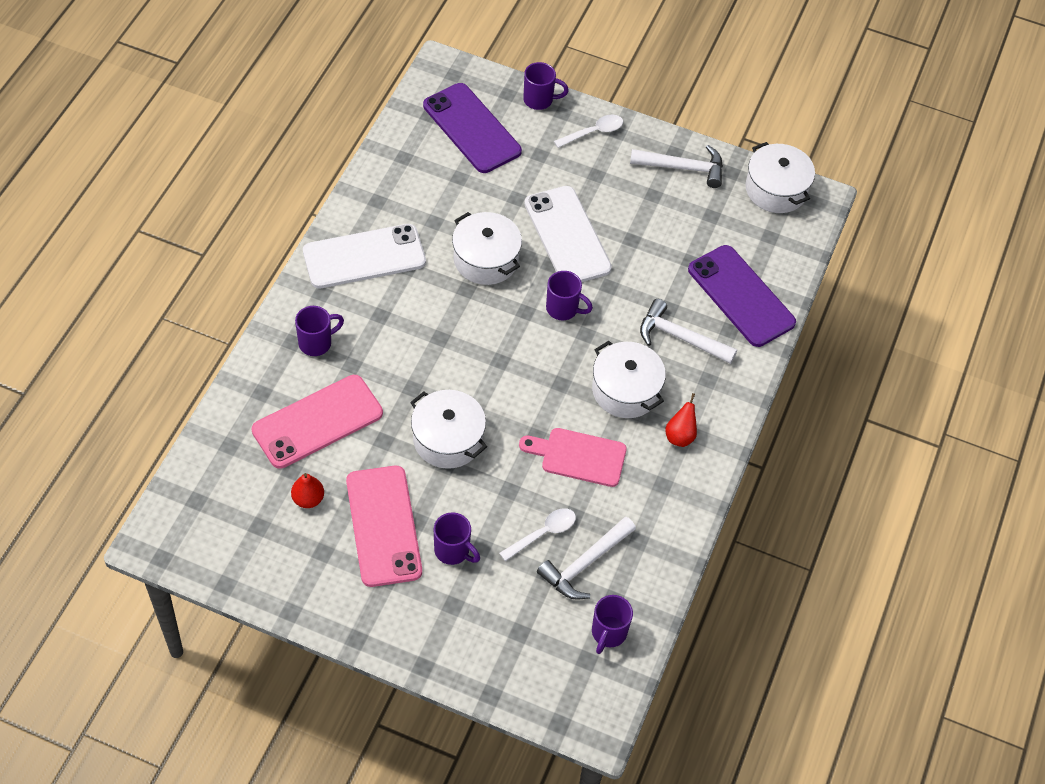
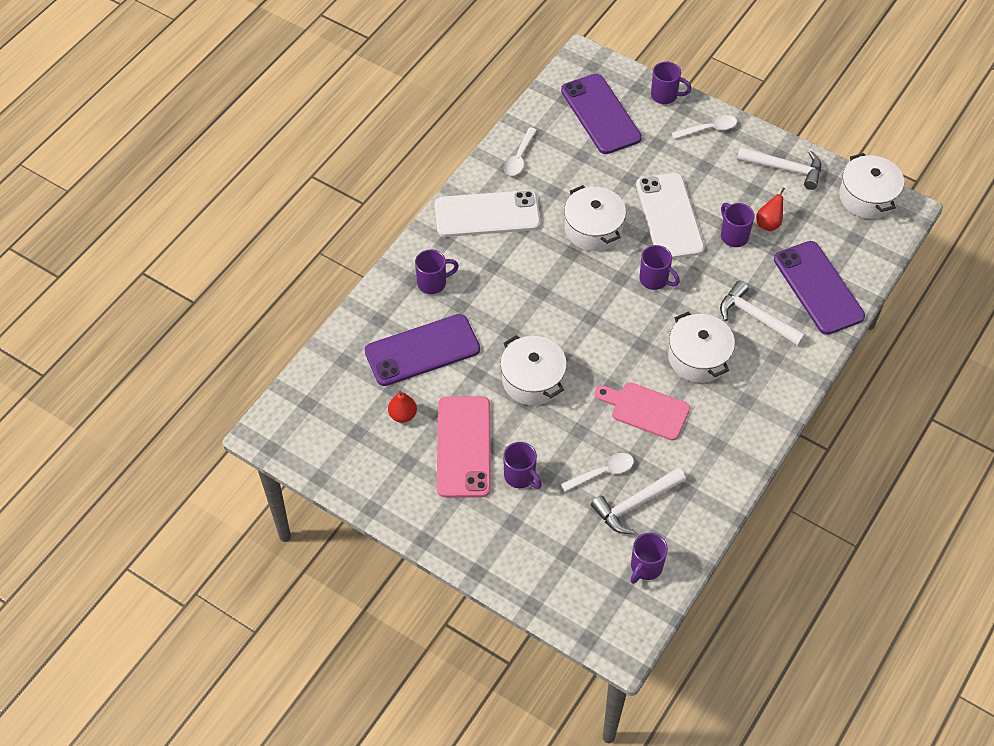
camera: 15 degrees right, 0 degrees up
pink phone [252,375,383,468] -> purple phone [365,314,480,386]
red pear [665,393,697,447] -> red pear moved to [756,187,785,231]
none -> white spoon [504,127,537,176]
none -> purple mug [721,203,755,247]

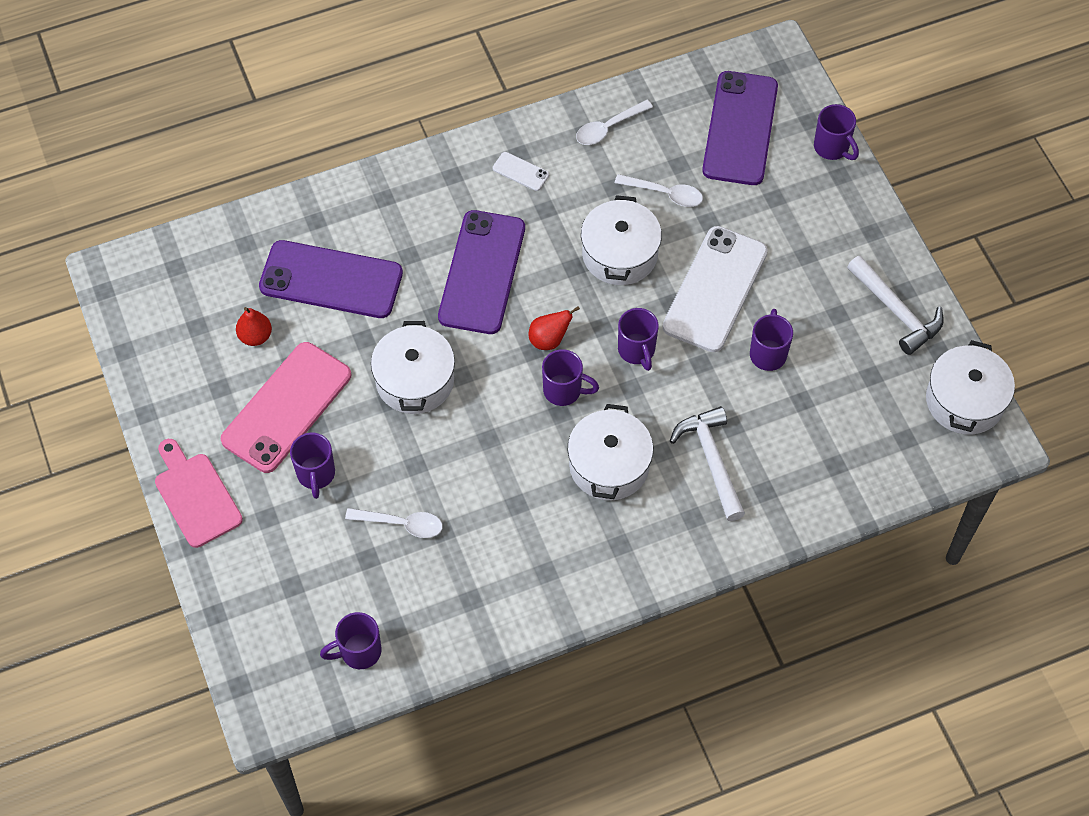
camera: 35 degrees right, 5 degrees up
purple mug [415,249,459,294] -> purple mug moved to [542,349,599,406]
white phone [435,190,540,237] -> white phone [493,152,549,191], size x0.41
white hammer [591,468,686,534] -> none
pink cutting board [595,382,690,441] -> pink cutting board moved to [155,439,243,548]
white spoon [672,115,737,139] -> white spoon moved to [615,174,703,207]
red pear [756,187,785,231] -> red pear moved to [529,306,580,350]
purple phone [774,241,865,335] -> purple phone moved to [438,210,525,334]

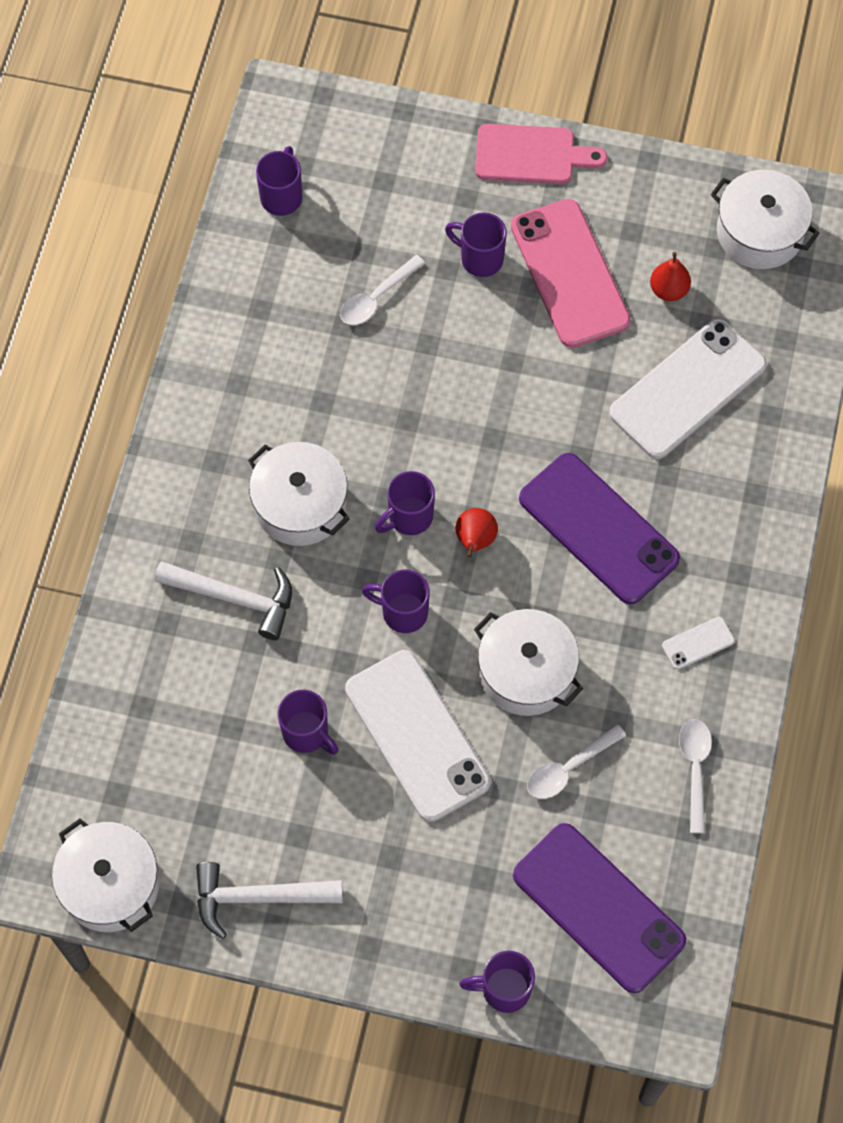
camera: 125 degrees right, 5 degrees up
purple phone [259,240,403,318] -> white phone [609,319,767,459]
white pot [371,321,455,414] -> white pot moved to [711,170,819,269]

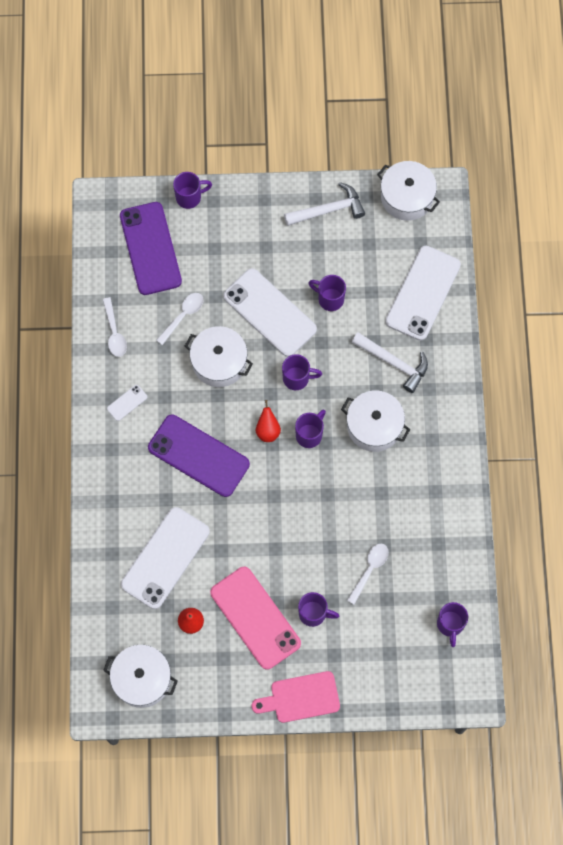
camera: 165 degrees right, 5 degrees up
white hammer [155,561,292,640] -> white hammer turned 150 degrees counterclockwise [352,332,428,393]
purple phone [513,823,686,993] -> purple phone turned 45 degrees clockwise [120,202,182,295]
none -> white phone [385,246,461,341]

